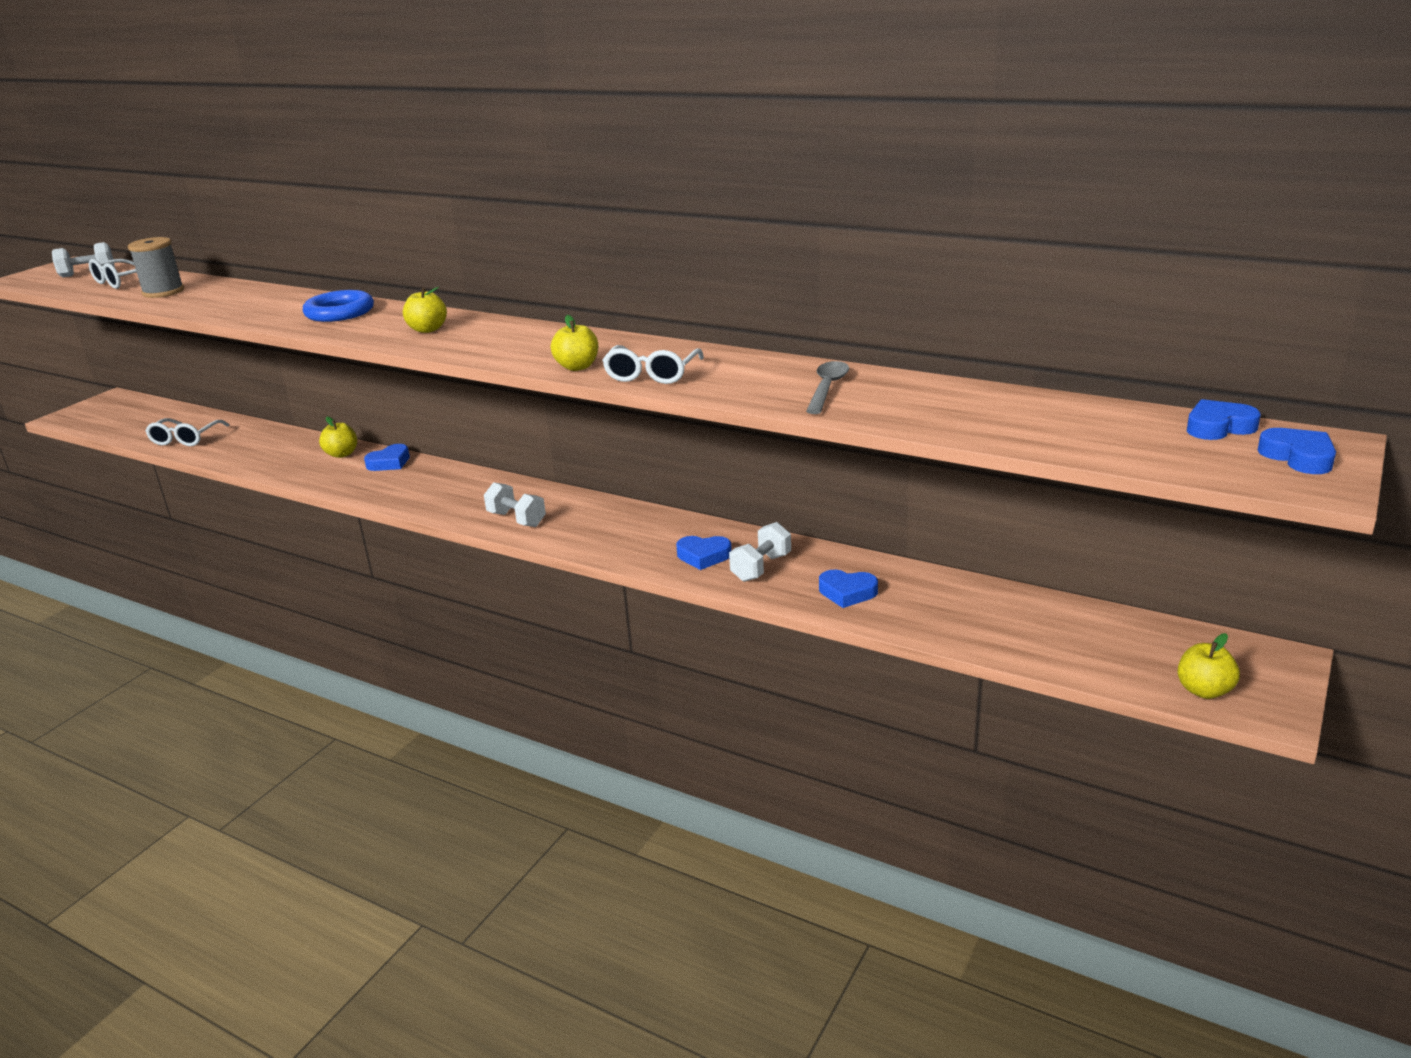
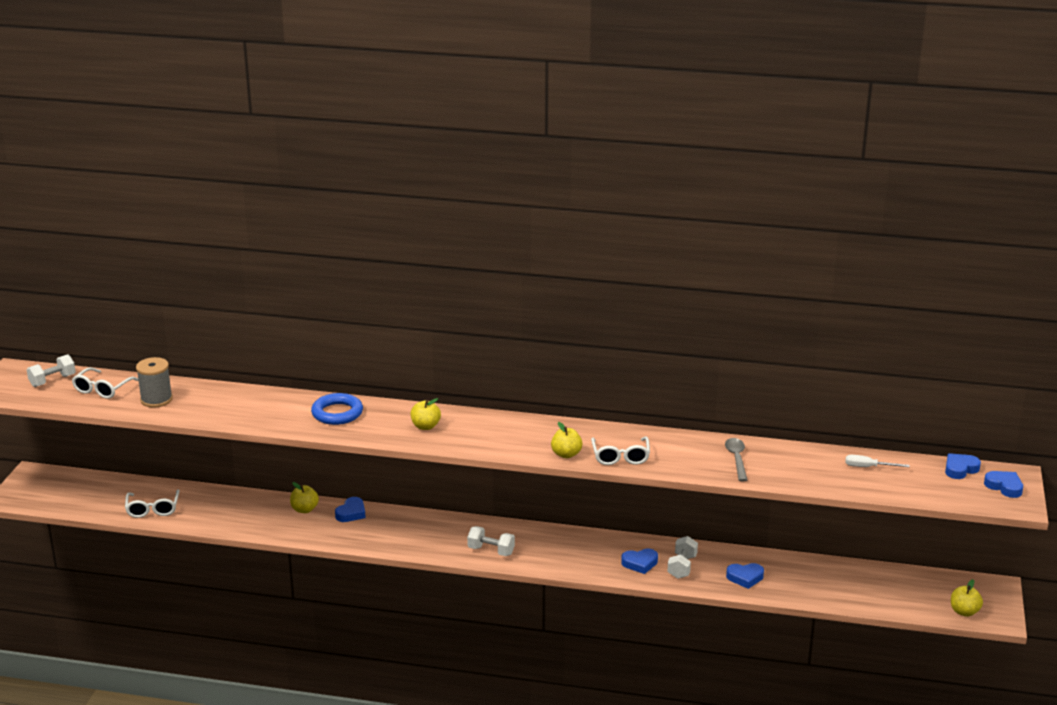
camera: 20 degrees left, 0 degrees up
none -> white screwdriver [845,455,910,467]

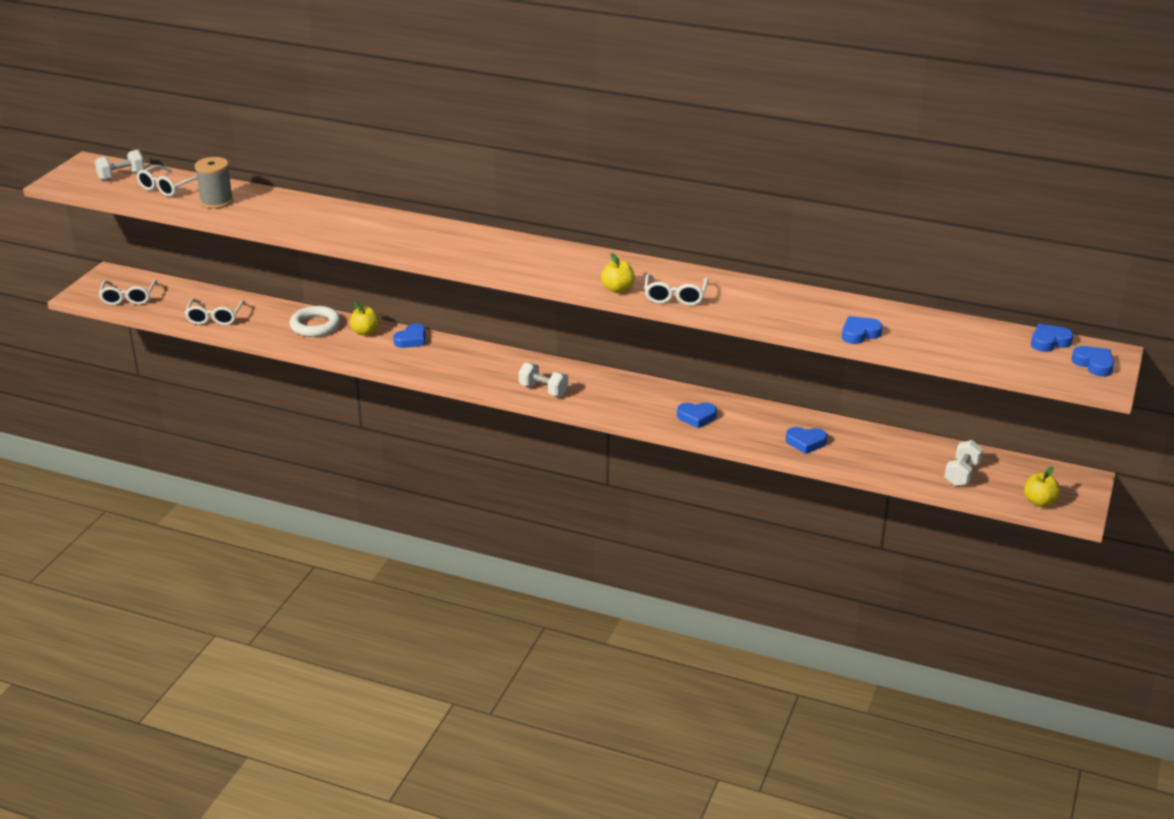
camera: 10 degrees right, 5 degrees up
blue ring [311,393,363,425] -> none
yellow apple [410,398,441,430] -> none
white dumbbell [667,536,698,579] -> white dumbbell moved to [945,440,983,486]
grey spoon [725,438,747,481] -> none
white screwdriver [845,455,910,467] -> none
none -> white glasses [99,280,157,305]
none -> white ring [290,306,341,337]
none -> blue heart [842,316,883,344]

